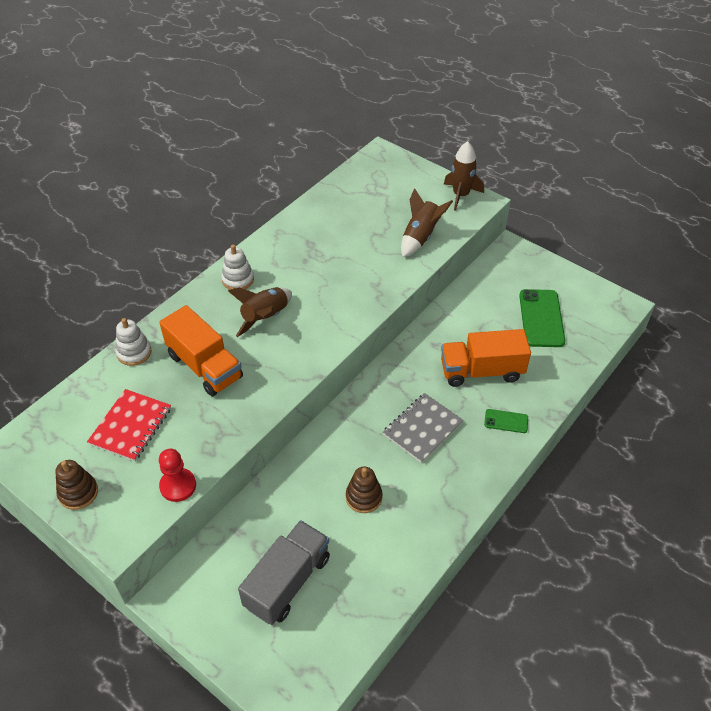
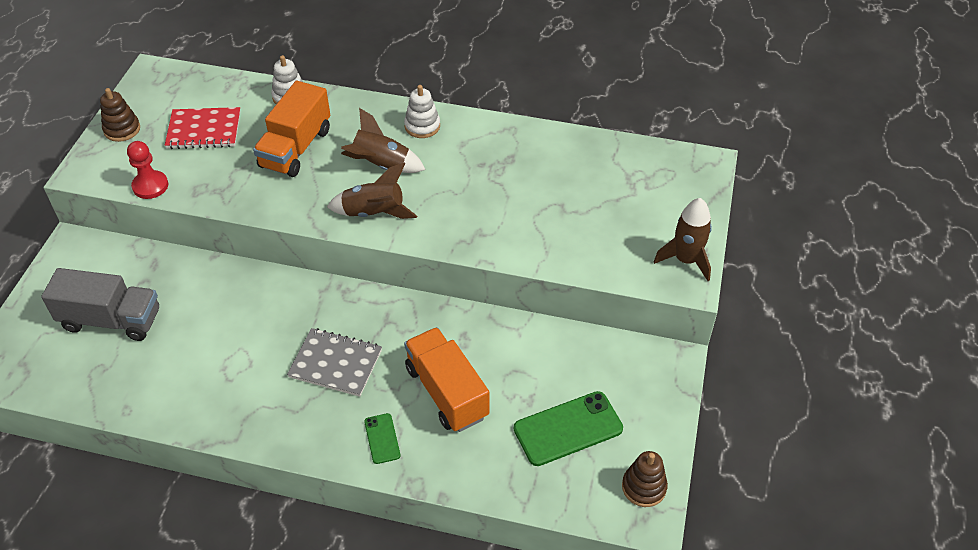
camera: 65 degrees right, 0 degrees up
brown stacking toy [346,466,382,513] -> brown stacking toy moved to [622,451,668,507]
brown rocket [401,188,453,257] -> brown rocket moved to [327,163,417,219]

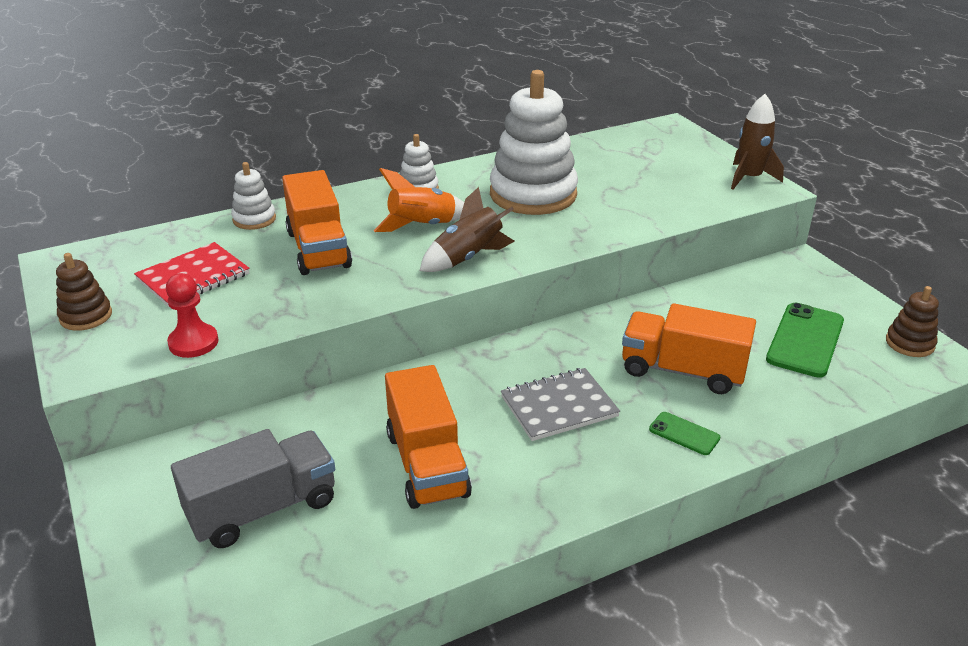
camera: 40 degrees left, 15 degrees down
brown rocket [341,108,426,173] -> orange rocket [374,168,464,232]
none -> orange truck [385,365,472,509]
none -> white stacking toy [490,70,578,215]

